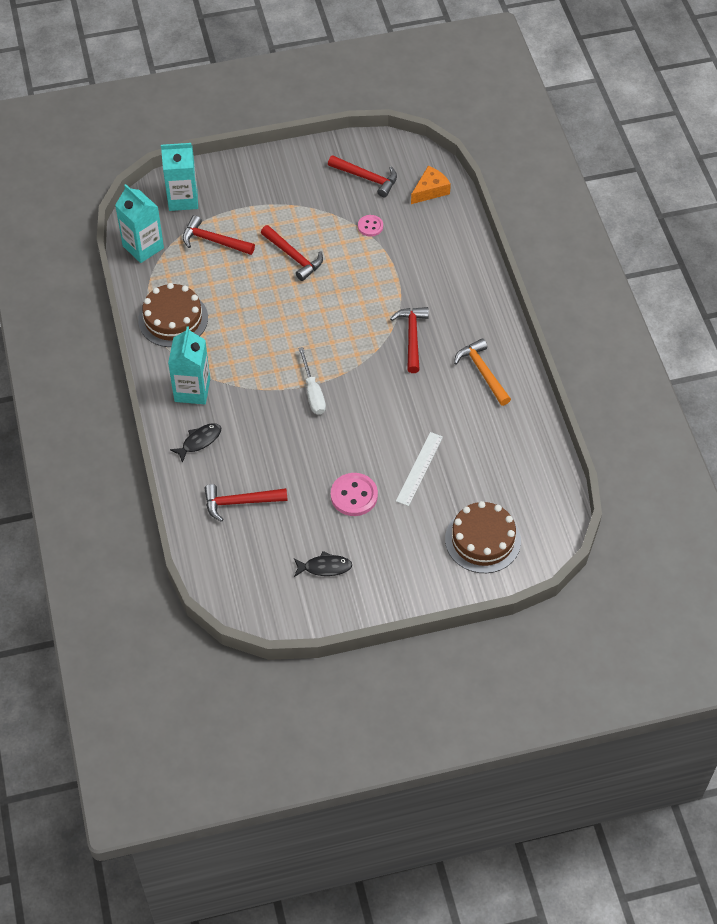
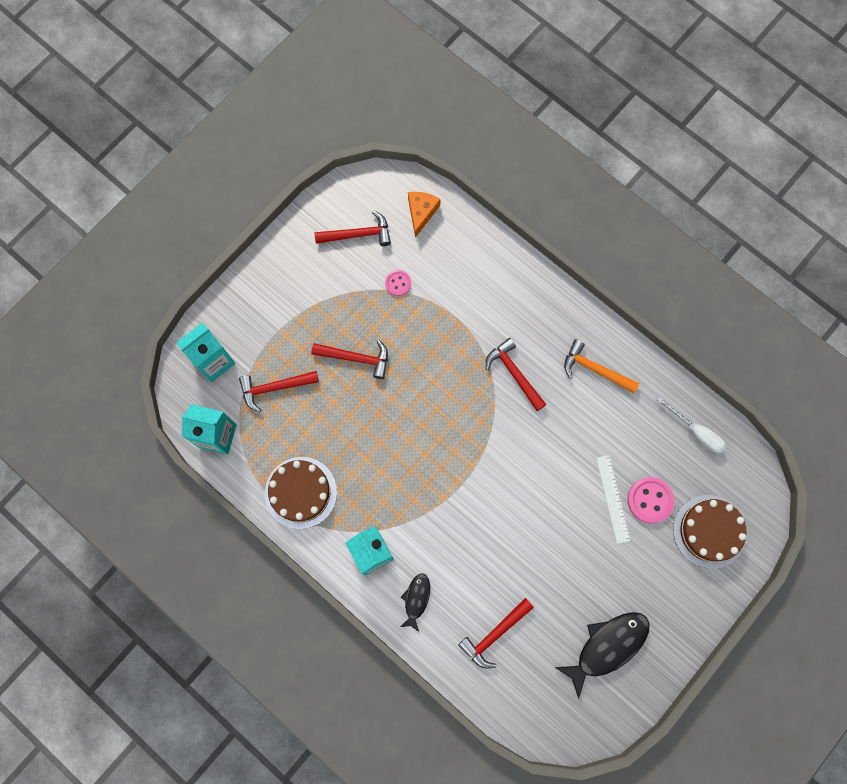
camera: 35 degrees left, 20 degrees up
black fish [294,551,352,577] -> black fish [554,612,650,699], size x1.81
white screwdriver [298,347,326,415] -> white screwdriver moved to [657,397,726,454]
pink button [331,473,378,516] -> pink button moved to [627,477,675,524]

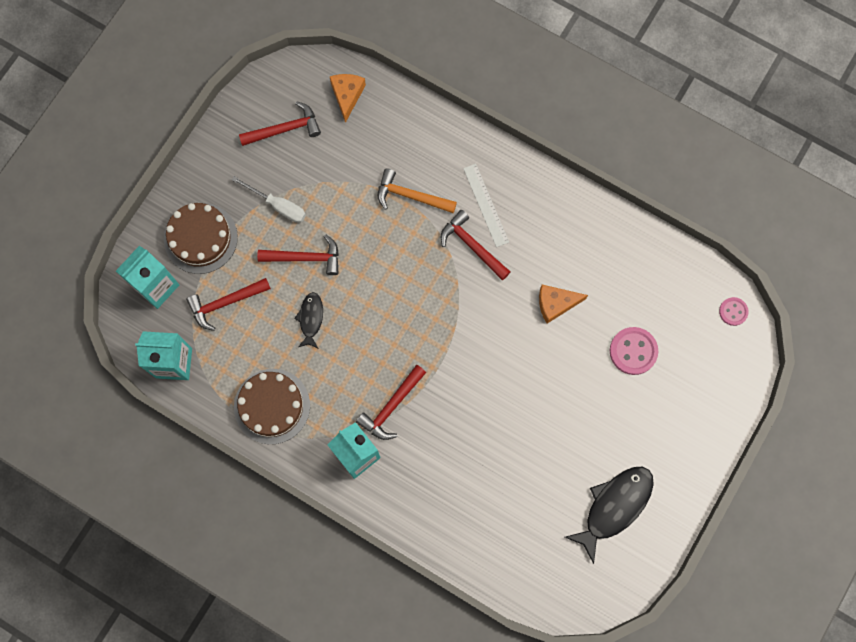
camera: 10 degrees left, 0 degrees up
pink button [385,270,411,296] -> pink button moved to [719,297,749,326]
black fish [400,573,430,632] -> black fish moved to [294,292,323,348]
red hammer [458,598,534,669] -> red hammer moved to [356,365,426,440]
orange hammer [564,339,639,393] -> orange hammer moved to [378,168,457,213]
white ruler [596,455,630,544] -> white ruler moved to [463,164,509,247]
white screwdriver [657,397,726,454] -> white screwdriver moved to [232,176,306,223]
brown cake [673,495,747,569] -> brown cake moved to [164,203,238,274]
none -> orange cheese [539,285,588,324]

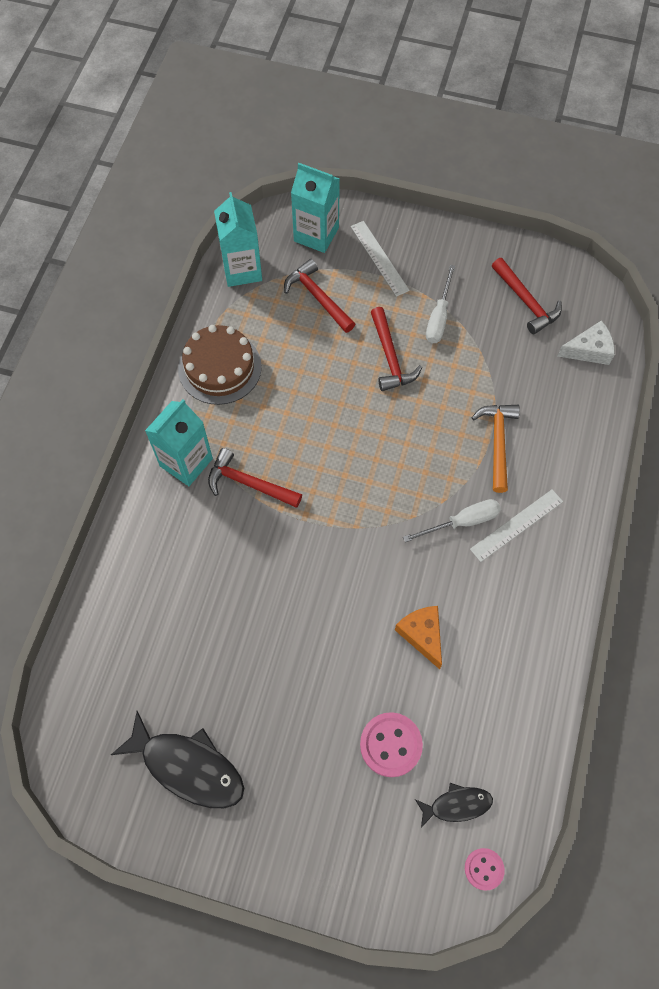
camera: 75 degrees right, 10 degrees down
brown cake [164,203,238,274] -> white ruler [351,221,410,297]
black fish [294,292,323,348] -> black fish moved to [415,783,493,828]
orange cheese [329,74,366,123] -> white cheese [558,320,615,365]
red hammer [441,210,511,280] -> white screwdriver [403,499,501,542]

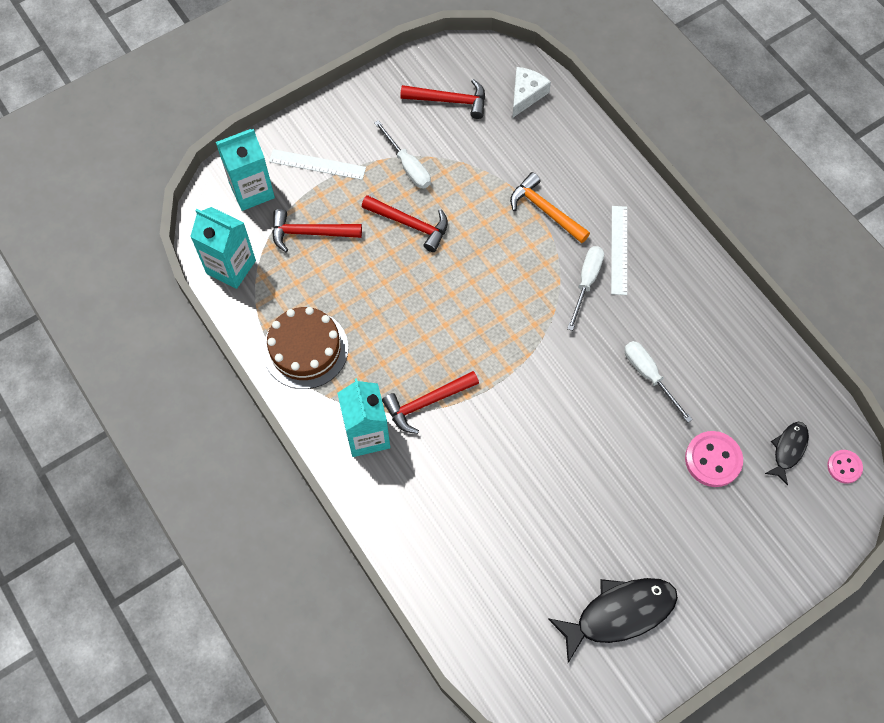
camera: 50 degrees left, 0 degrees up
orange cheese [395,606,442,669] -> white screwdriver [624,341,693,422]

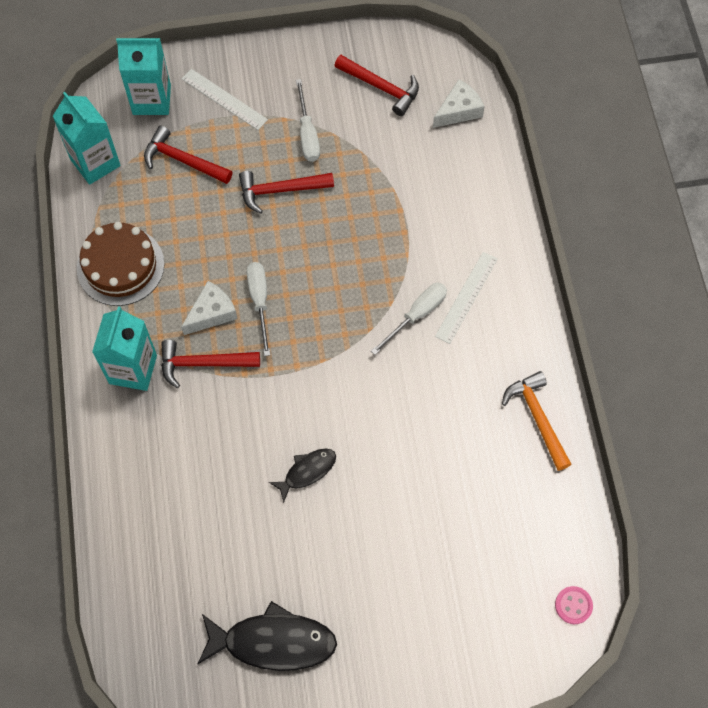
camera: 25 degrees right, 0 degrees up
red hammer [362,195,448,252] -> red hammer turned 120 degrees clockwise [239,171,334,214]
orange hammer [510,172,590,243] -> orange hammer moved to [502,371,571,471]
white screwdriver [624,341,693,422] -> white screwdriver moved to [247,262,270,356]
pink button [685,431,743,487] -> none
black fish [765,422,809,485] -> black fish moved to [269,448,336,503]
none -> white cheese [181,281,237,335]

